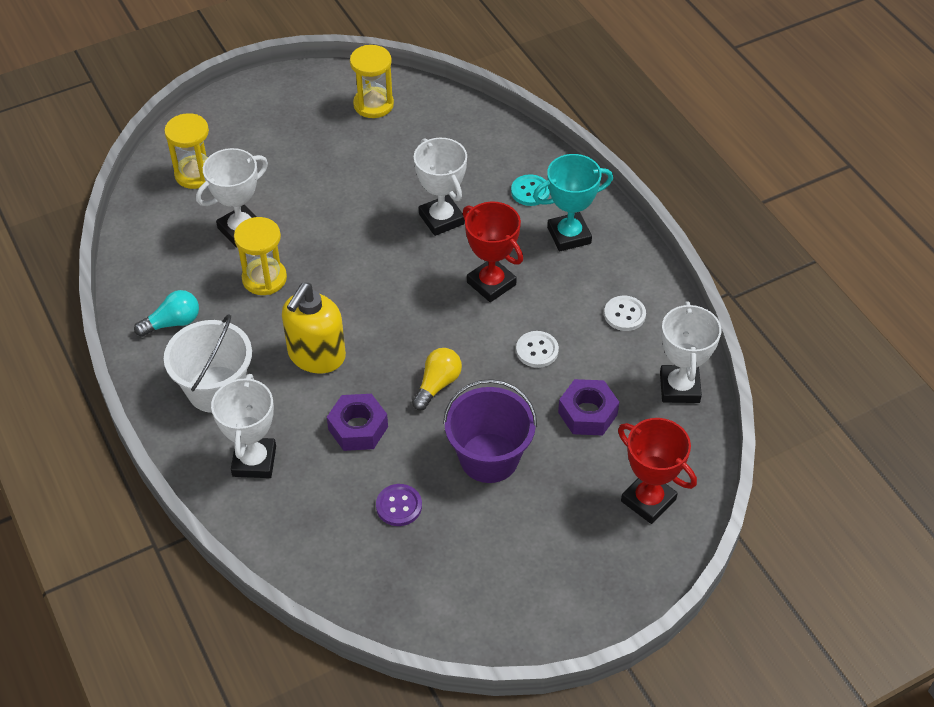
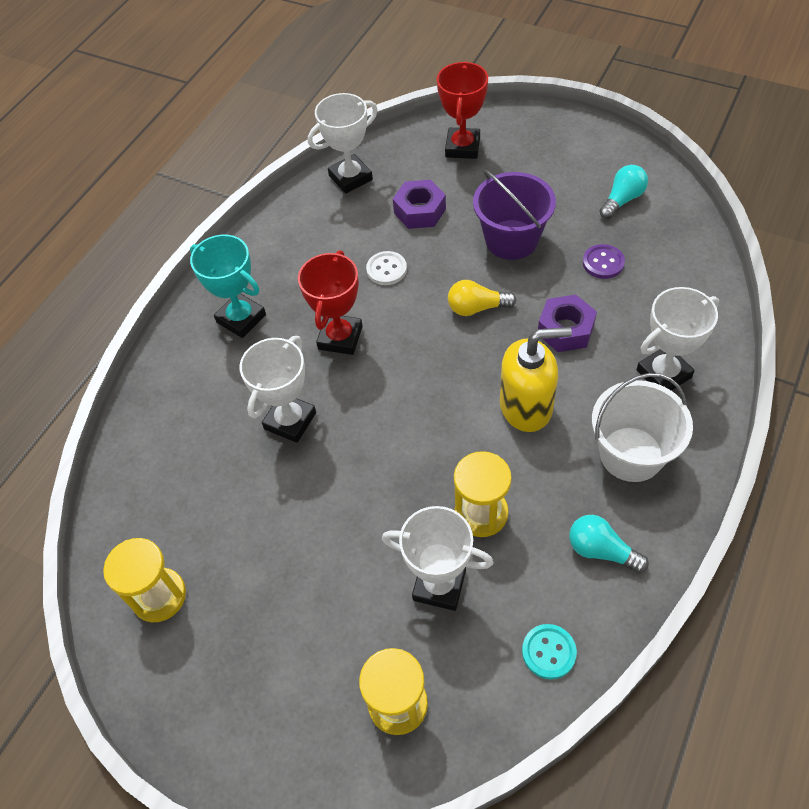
camera: 120 degrees left, 5 degrees up
turquoise button [511,174,550,206] -> turquoise button moved to [522,624,577,679]
white button [604,295,646,331] -> none
none -> turquoise light bulb [599,165,648,219]

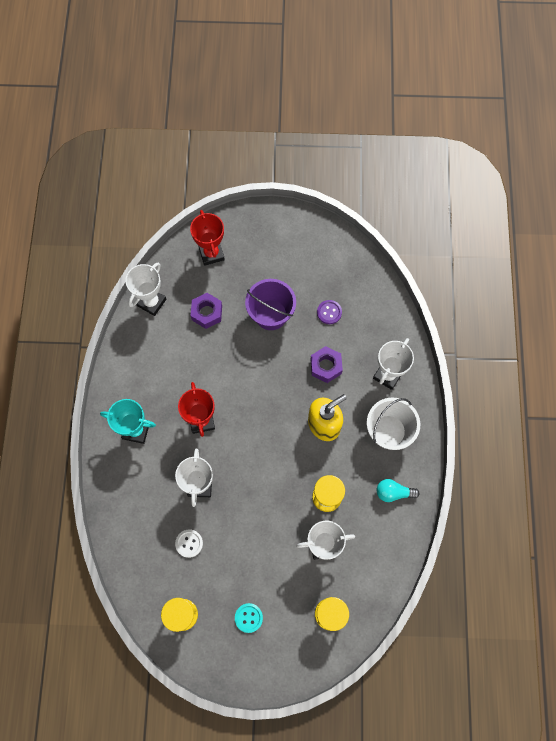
camera: 30 degrees left, 15 degrees up
white button [366,251,407,285] -> white button moved to [175,530,203,558]
yellow light bulb [448,280,516,316] -> none
turquoise button [522,624,577,679] -> turquoise button moved to [235,603,263,633]
turquoise light bulb [599,165,648,219] -> none

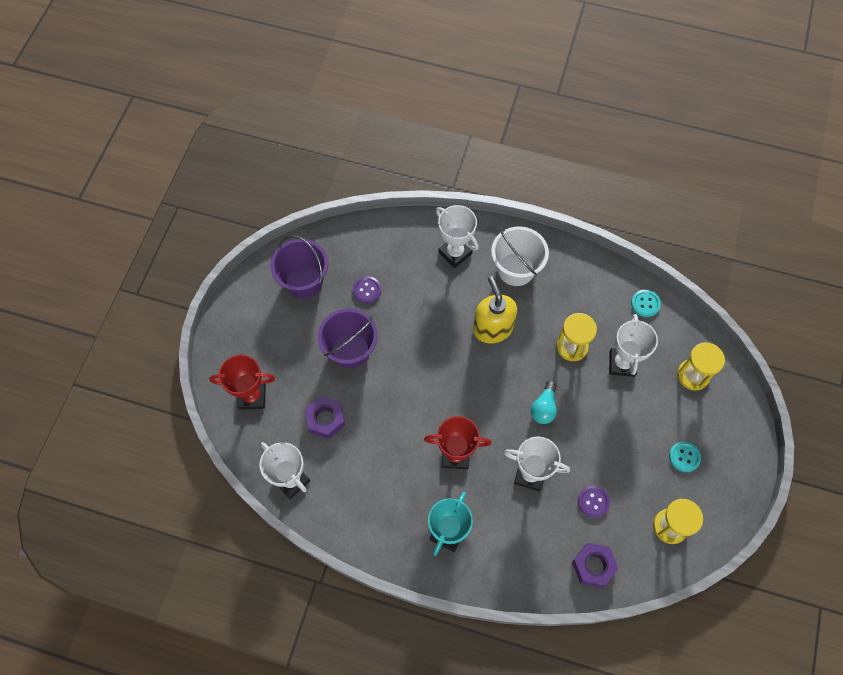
camera: 75 degrees left, 5 degrees down
white button [175,530,203,558] -> purple button [578,486,610,518]
purple nut [310,346,343,383] -> purple nut moved to [572,543,619,588]
turquoise light bulb [376,479,420,502] -> turquoise light bulb moved to [531,380,557,424]
none -> purple bucket [270,235,328,299]
none -> turquoise button [631,290,661,317]

